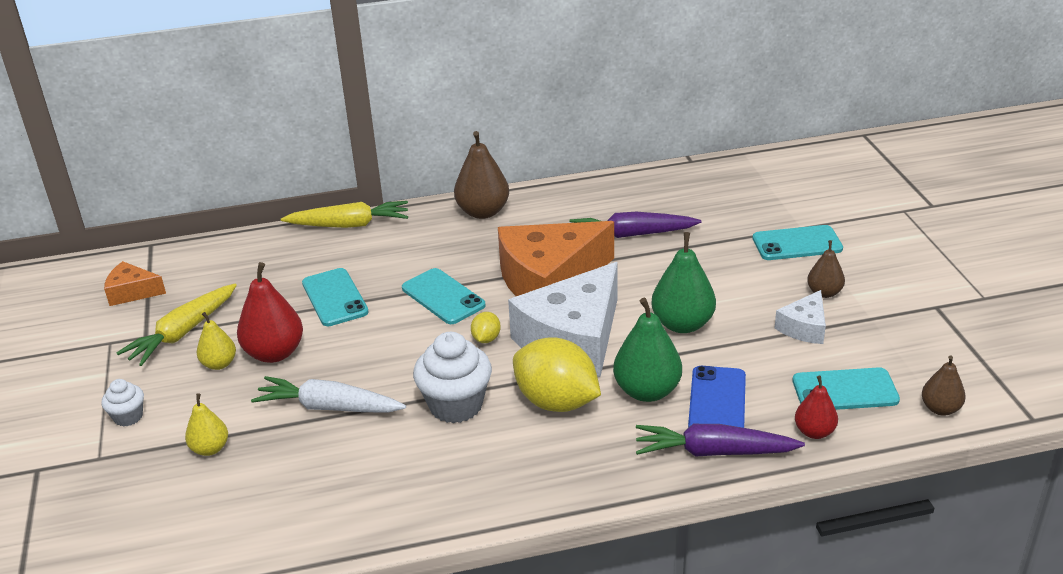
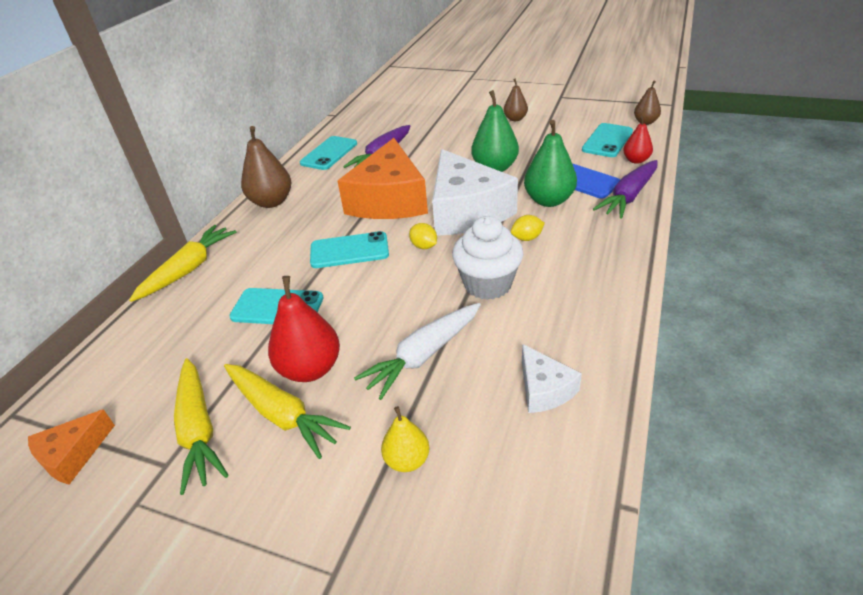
camera: 55 degrees left, 5 degrees up
white cupcake [102,379,144,427] -> none
yellow pear [197,312,236,370] -> yellow carrot [224,364,351,459]
yellow lemon [513,337,601,412] -> yellow lemon [511,215,545,241], size x0.44
turquoise phone [752,225,843,260] -> turquoise phone moved to [300,136,357,170]
white cheese [775,290,826,344] -> white cheese moved to [522,344,582,413]

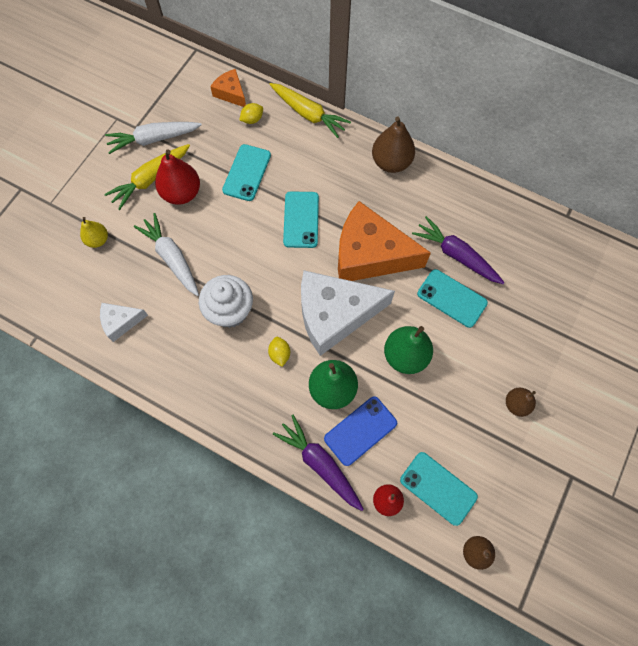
camera: 95 degrees right, 30 degrees up
orange cheese [28,409,115,485] -> orange cheese moved to [210,69,246,107]
yellow carrot [174,358,229,495] -> white carrot [105,122,202,154]
turquoise phone [300,136,357,170] -> turquoise phone moved to [417,269,488,328]
yellow lemon [409,223,437,249] -> yellow lemon moved to [239,103,263,124]

